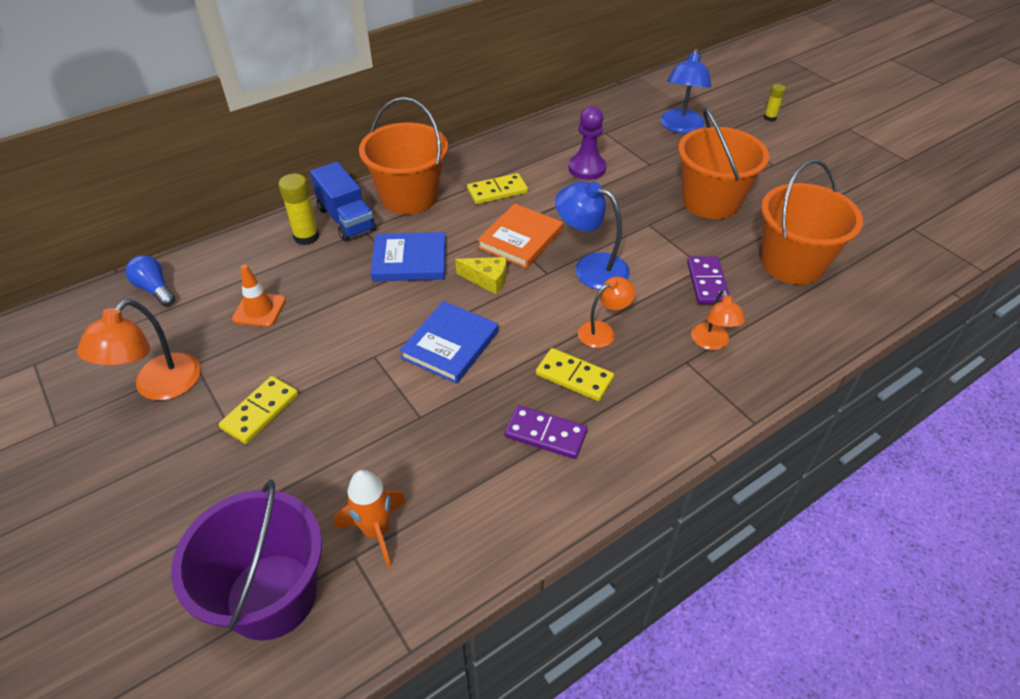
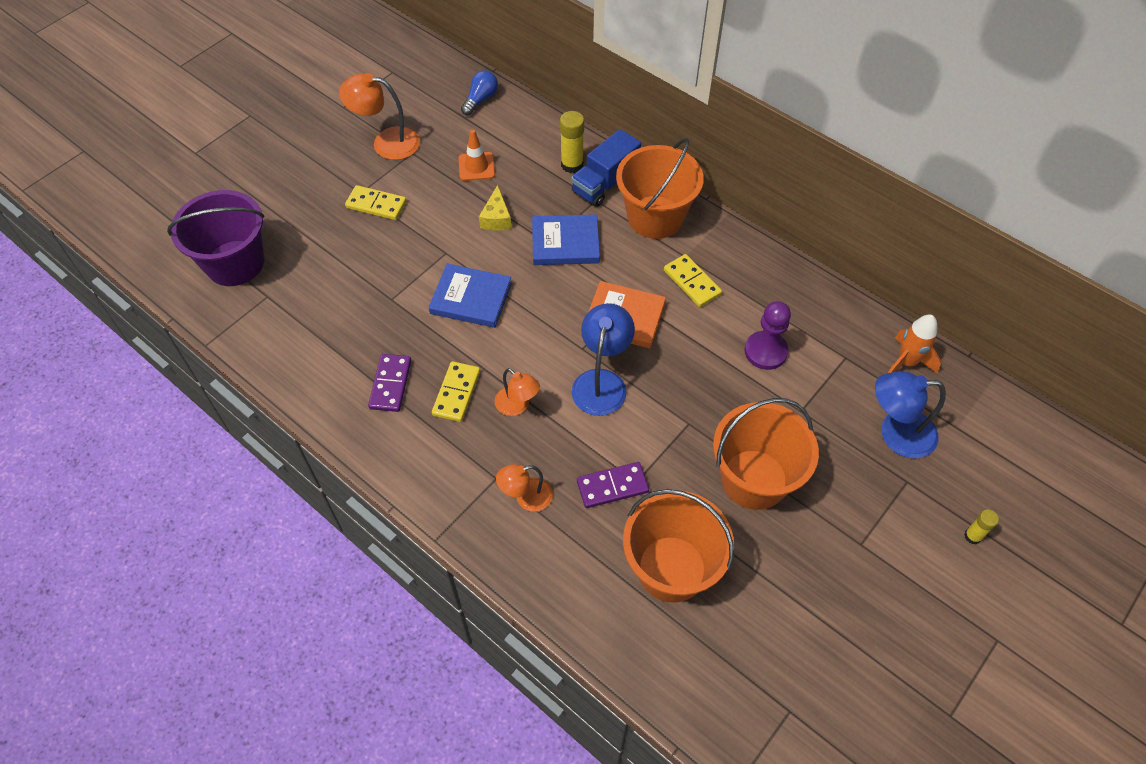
camera: 75 degrees right, 10 degrees up
orange rocket [334,470,407,569] -> orange rocket moved to [888,315,941,374]
blue book [371,232,446,281] -> blue book turned 75 degrees counterclockwise [532,214,600,265]
yellow cheese [455,257,507,295] -> yellow cheese moved to [479,185,512,230]

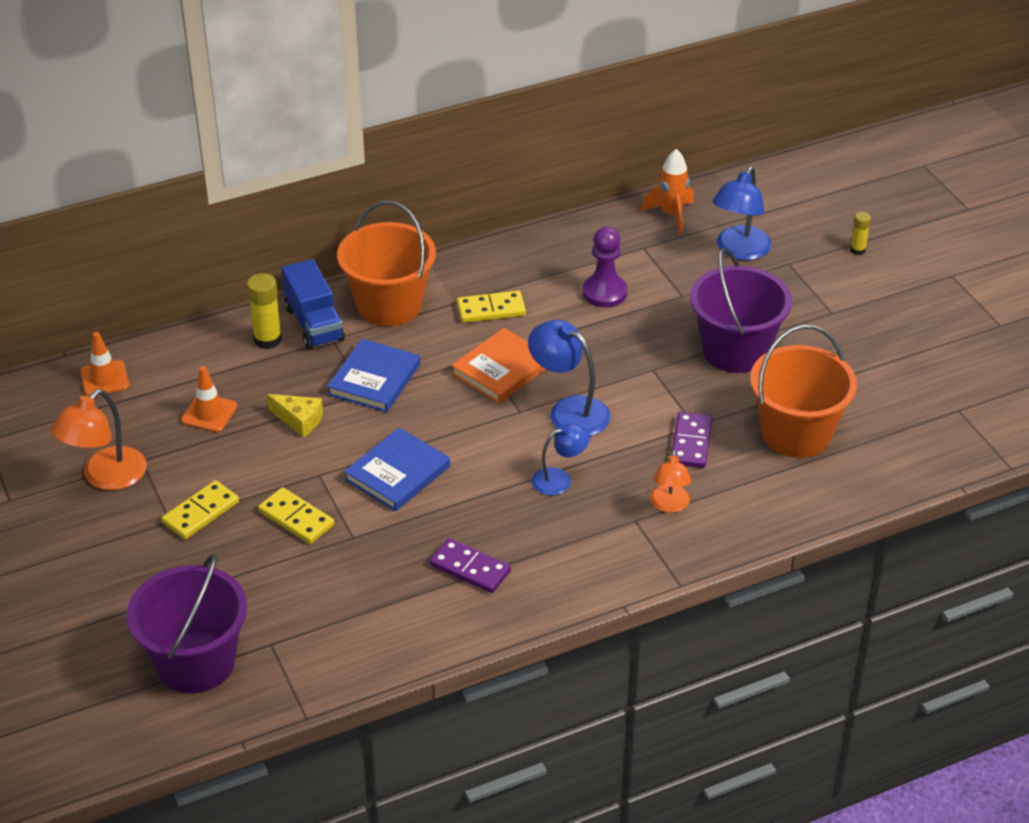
camera: 65 degrees left, 15 degrees down
yellow domino [432,361,480,422] -> yellow domino moved to [258,487,334,544]
blue light bulb [461,70,498,116] -> orange traffic cone [80,332,129,396]
orange lamp [495,368,540,416] -> blue lamp [532,423,590,495]
orange bucket [713,398,819,510] -> purple bucket [690,248,792,373]

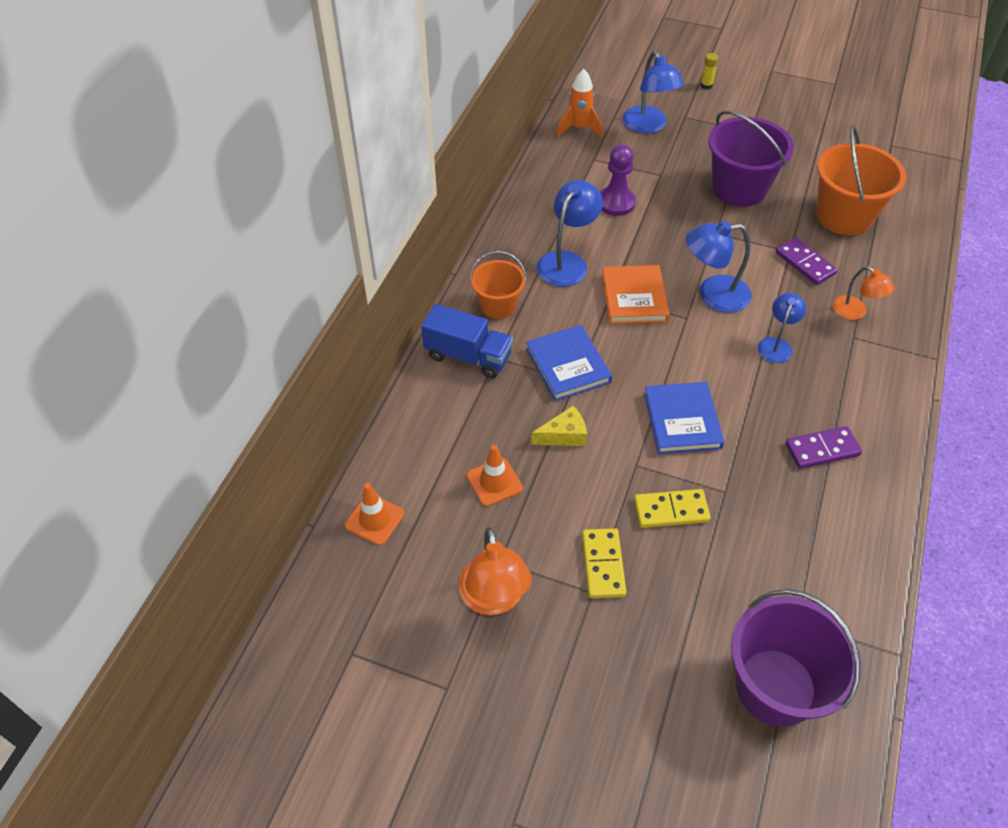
camera: 45 degrees left, 10 degrees up
yellow glue stick [247,273,282,349] -> none
orange bucket [337,201,436,326] -> orange bucket [470,251,527,319], size x0.59
yellow domino [457,291,526,323] -> blue lamp [537,180,603,287]

